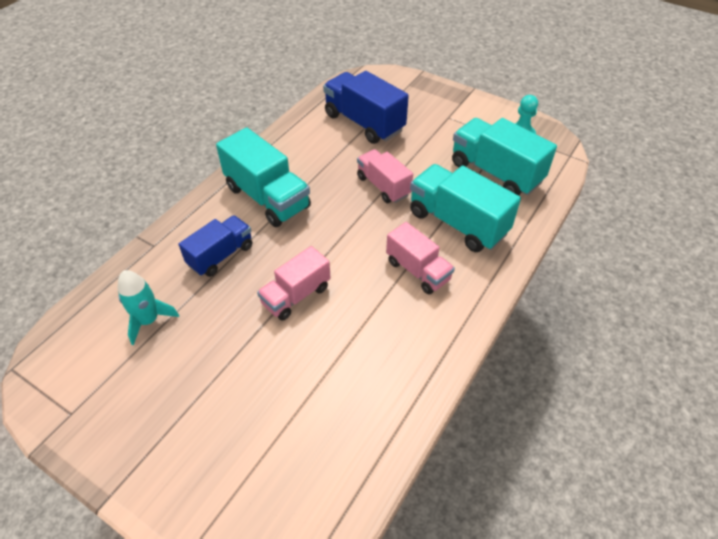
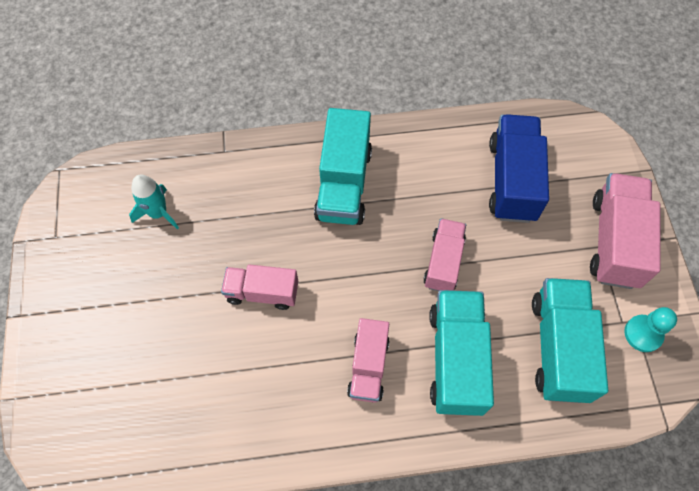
camera: 50 degrees right, 15 degrees up
blue truck [179,215,252,277] -> none
none -> pink truck [590,173,661,289]

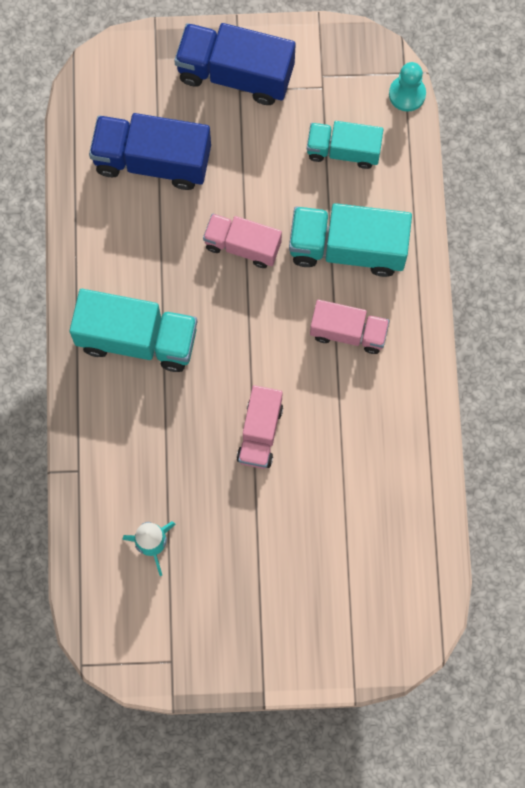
camera: 85 degrees left, 10 degrees up
turquoise truck [532,278,608,403] -> turquoise truck [307,121,384,169], size x0.64
pink truck [590,173,661,289] -> blue truck [174,23,296,105]
turquoise pawn [624,307,677,352] -> turquoise pawn moved to [389,62,426,112]

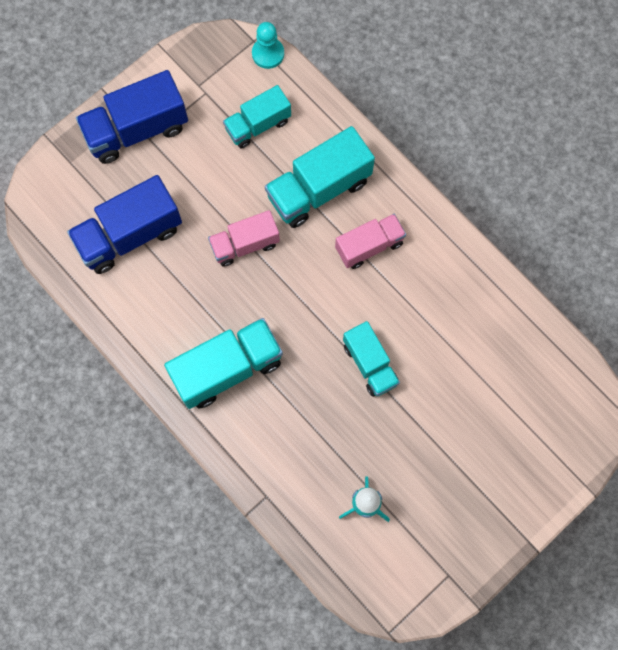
camera: 40 degrees left, 0 degrees up
pink truck [237,385,283,469] -> turquoise truck [343,321,400,397]

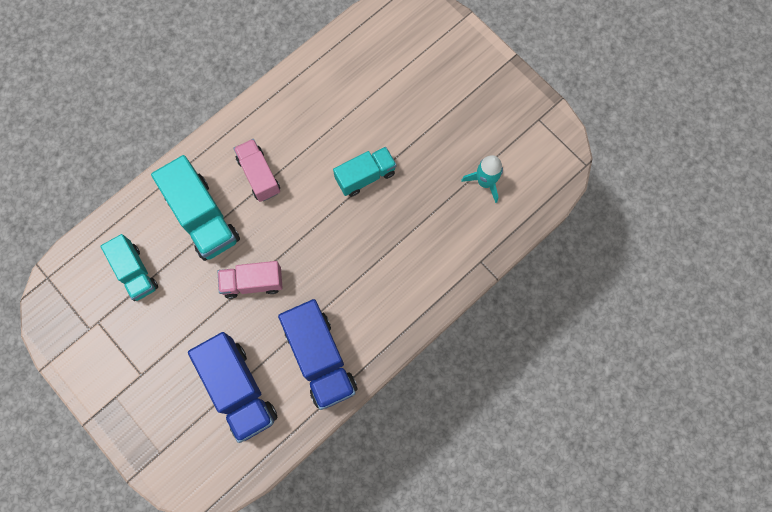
camera: 90 degrees left, 0 degrees up
blue truck [76,70,188,164] -> blue truck moved to [278,299,357,410]
turquoise truck [164,318,283,409] -> none
pink truck [208,210,280,267] -> pink truck turned 105 degrees clockwise [218,261,283,299]
turquoise pawn [252,22,284,69] -> none

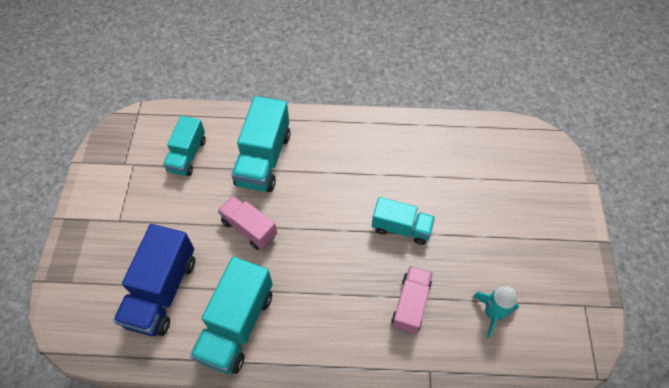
camera: 45 degrees right, 15 degrees down
pink truck [233,139,280,202] -> pink truck moved to [391,266,433,335]
blue truck [278,299,357,410] -> turquoise truck [190,257,273,374]

